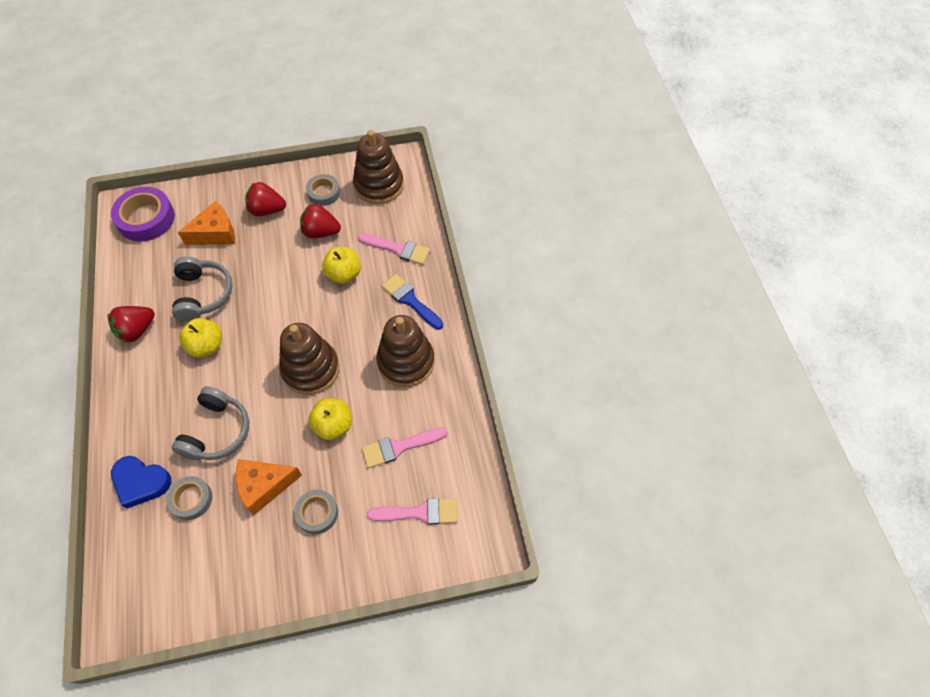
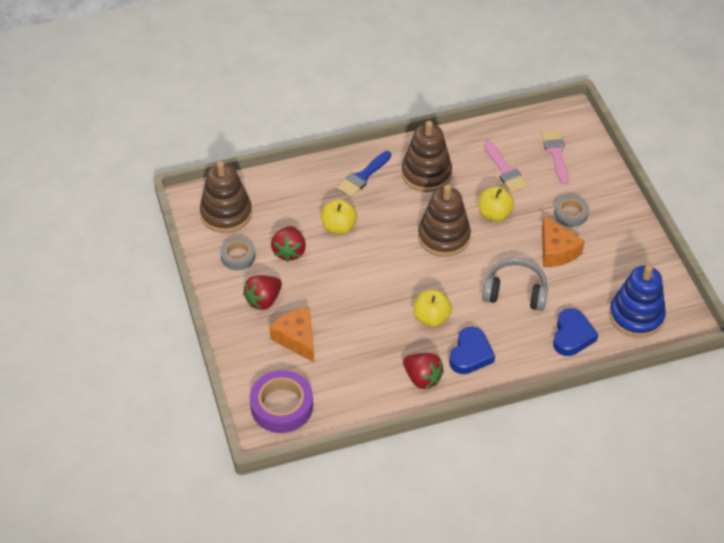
camera: 95 degrees left, 10 degrees down
grey tape [166,476,212,520] -> none
grey headphones [172,256,233,322] -> none
red strawberry [245,182,286,216] -> red strawberry turned 45 degrees clockwise [243,275,282,310]
pink brush [358,233,430,265] -> none
none -> blue heart [449,326,495,374]
none -> blue stacking toy [609,264,666,338]

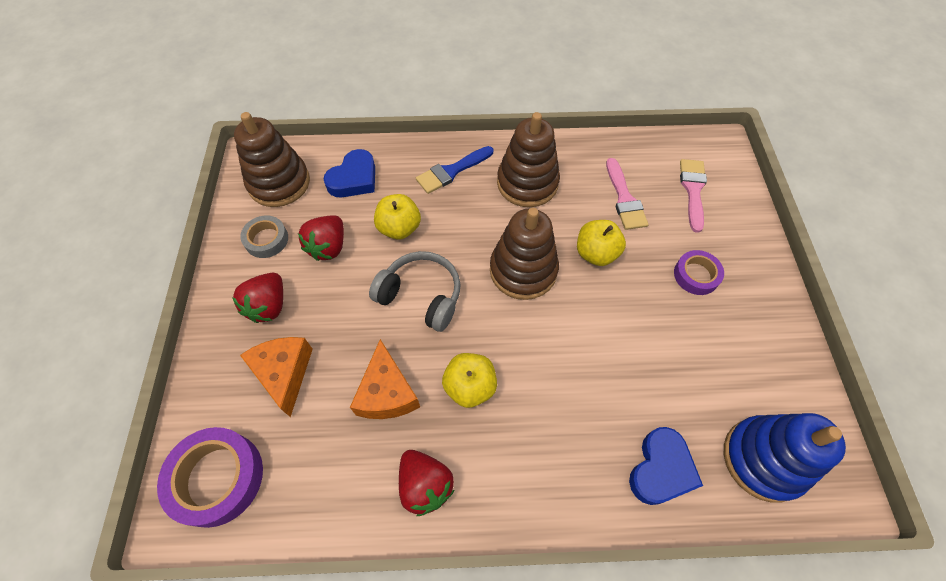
camera: 15 degrees right, 10 degrees up
red strawberry [243,275,282,310] -> red strawberry turned 45 degrees counterclockwise [232,273,283,323]
blue heart [449,326,495,374] -> blue heart moved to [324,149,375,197]
grey headphones [482,258,548,311] -> grey headphones moved to [369,251,461,332]
orange cheese [542,216,585,267] -> orange cheese moved to [350,339,420,419]
grey tape [554,195,589,227] -> purple tape [674,250,724,295]

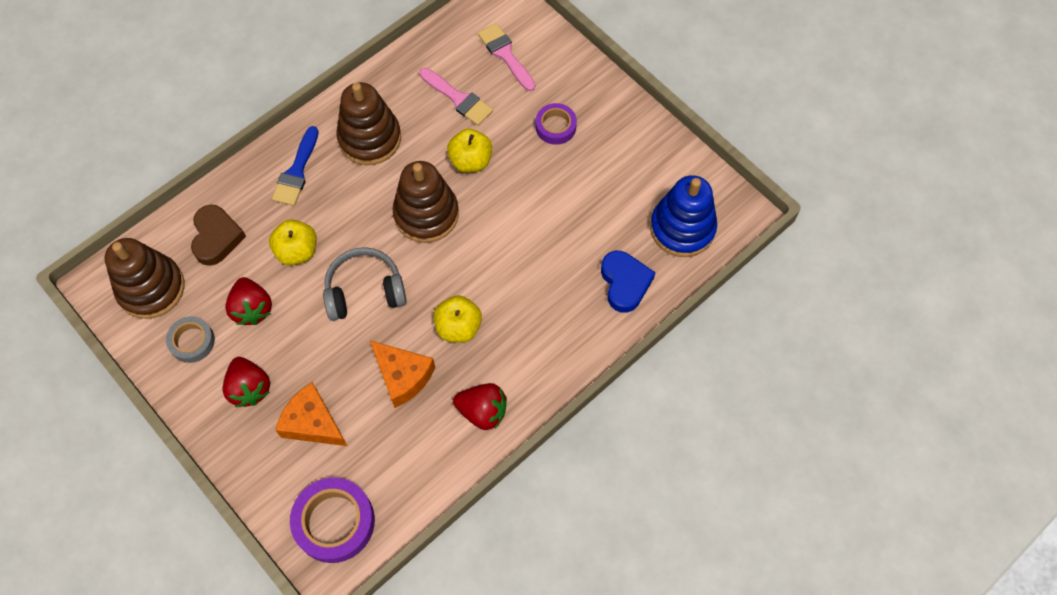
camera: 40 degrees left, 5 degrees up
blue heart [324,149,375,197] -> brown heart [191,205,246,266]

